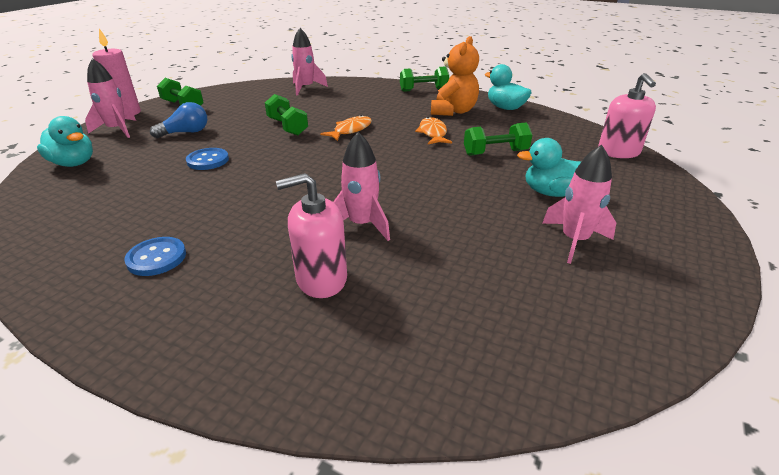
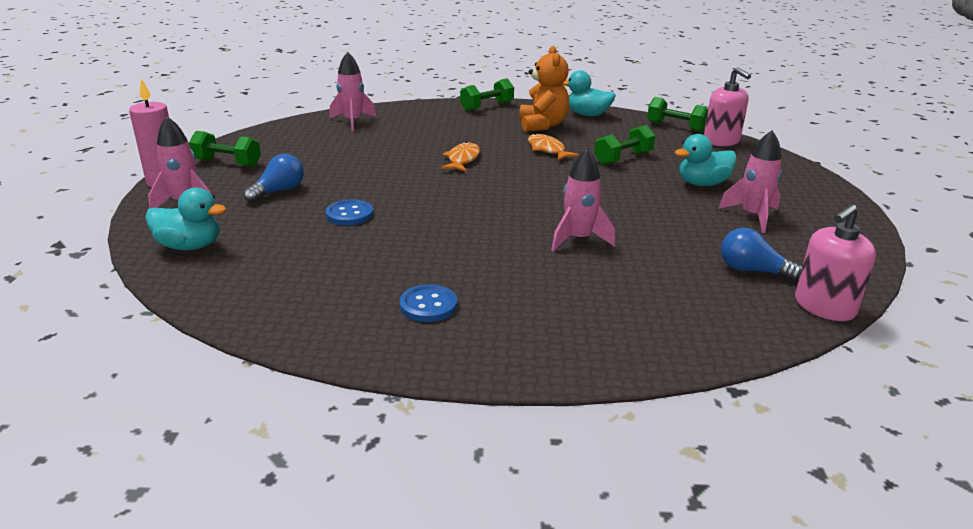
camera: 25 degrees left, 5 degrees down
green dumbbell [265,94,308,135] -> green dumbbell moved to [647,97,708,133]
pink soap dispenser [276,173,347,298] -> pink soap dispenser moved to [795,204,876,321]
none -> blue light bulb [721,228,802,282]

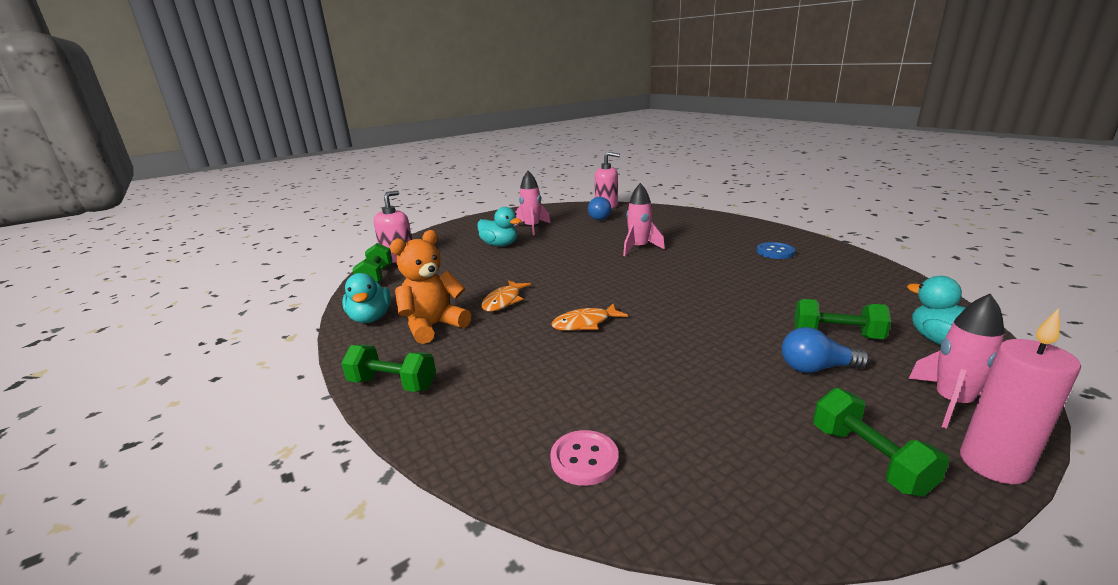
camera: 125 degrees left, 5 degrees down
blue button [326,199,373,226] -> none
pink rocket [329,52,377,132] -> pink button [550,430,619,486]
green dumbbell [594,125,655,165] -> green dumbbell moved to [794,299,891,339]

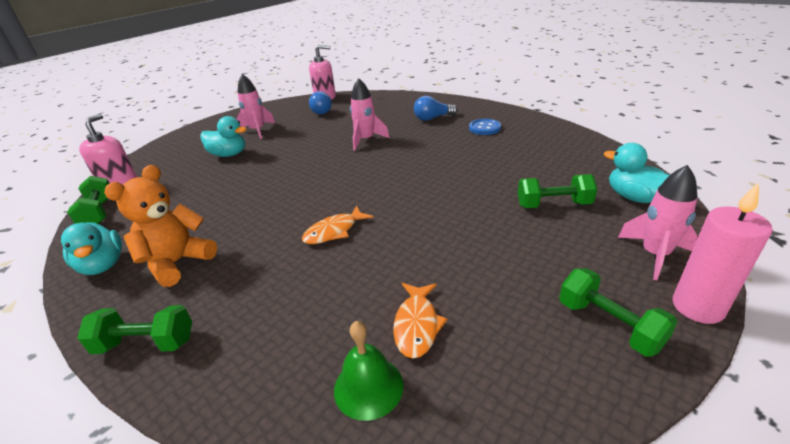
camera: 15 degrees left, 10 degrees up
orange fish [481,280,531,312] -> orange fish moved to [393,283,447,359]
pink button [550,430,619,486] -> green bell [334,321,404,421]
blue light bulb [782,327,870,373] -> blue light bulb moved to [414,96,457,121]

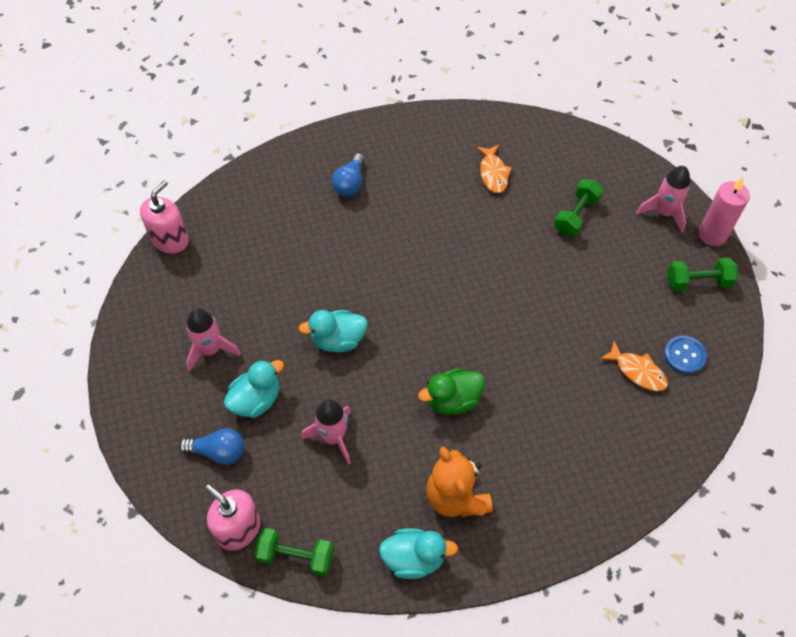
camera: 60 degrees left, 25 degrees up
green dumbbell [77,305,192,354] -> none
orange fish [302,206,373,244] -> orange fish moved to [476,145,512,193]
blue light bulb [309,91,332,115] -> blue light bulb moved to [179,428,244,465]
green bell [334,321,404,421] -> none
pink rocket [350,78,390,151] -> pink rocket moved to [301,399,351,465]
blue button [469,119,501,135] -> blue button moved to [664,335,707,374]
turquoise duck [604,143,670,203] -> turquoise duck moved to [299,310,368,352]
none -> green duck [418,368,485,414]

